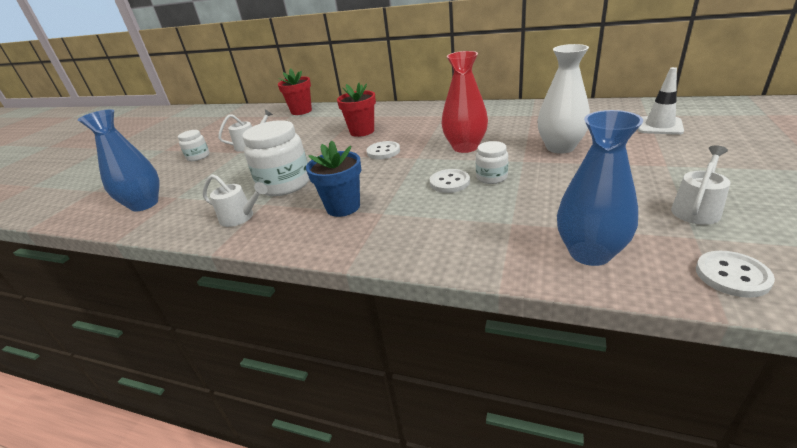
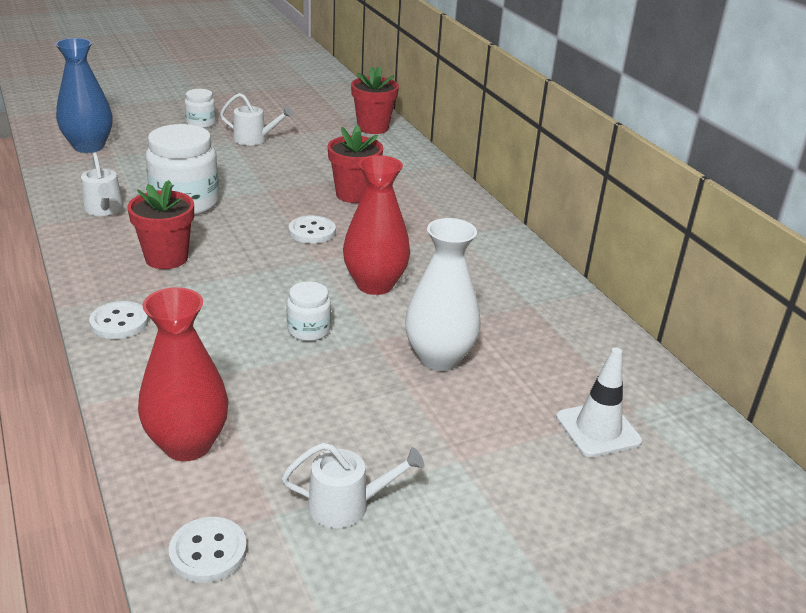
camera: 40 degrees right, 0 degrees up
blue flower pot [306,141,361,217] -> red flower pot [127,180,194,269]
white button [430,169,470,193] -> white button moved to [89,301,149,339]
blue vase [557,110,643,266] -> red vase [138,287,229,461]

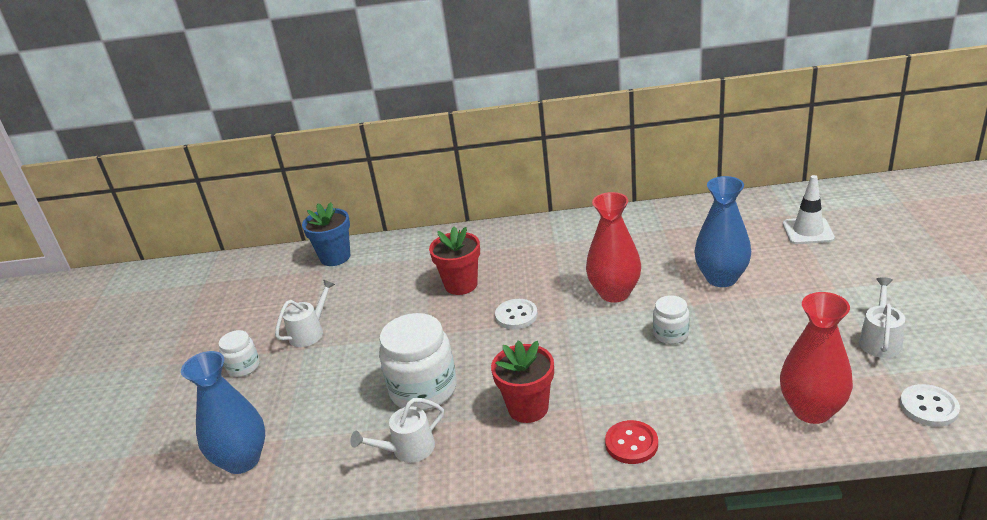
camera: 60 degrees left, 0 degrees up
white watering can [81,152,123,216] -> white watering can turned 150 degrees clockwise [350,398,444,463]
white button [89,301,149,339] -> red button [605,420,658,464]
red flower pot [351,66,399,134] -> blue flower pot [302,202,350,266]
white vase [405,218,481,371] -> blue vase [694,176,751,287]

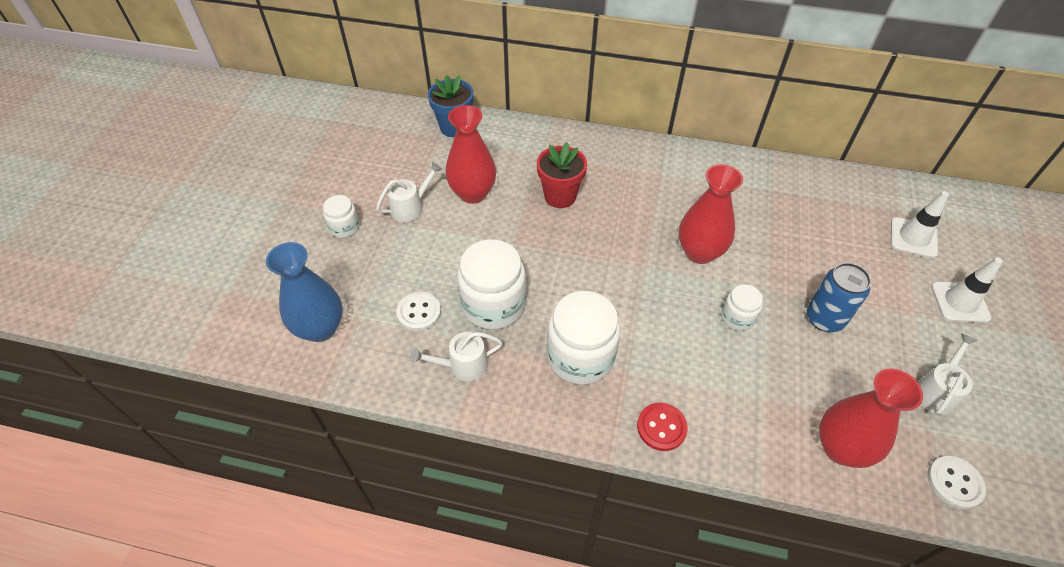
camera: 10 degrees right, 20 degrees up
red flower pot [491,341,554,423] -> white jar [547,291,620,385]
white button [495,299,538,329] -> white button moved to [396,292,441,331]
blue vase [694,176,751,287] -> none
none -> red vase [446,105,496,204]
none -> blue can [807,263,871,332]
none -> white traffic cone [931,258,1003,323]

